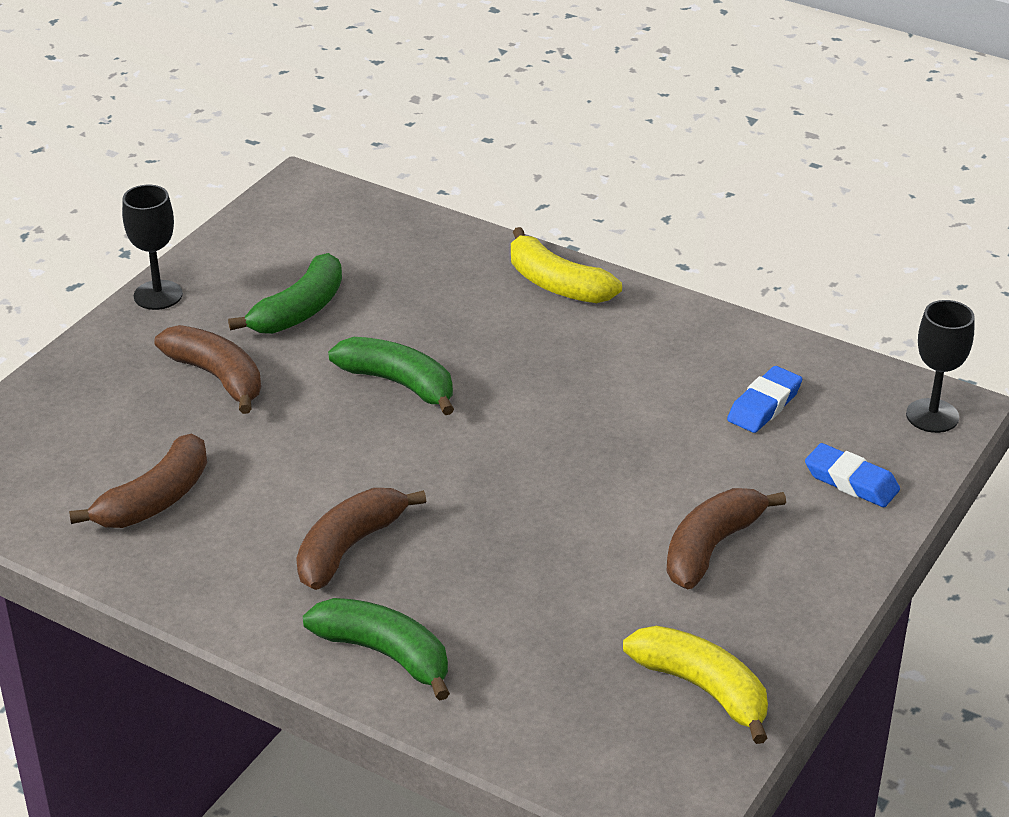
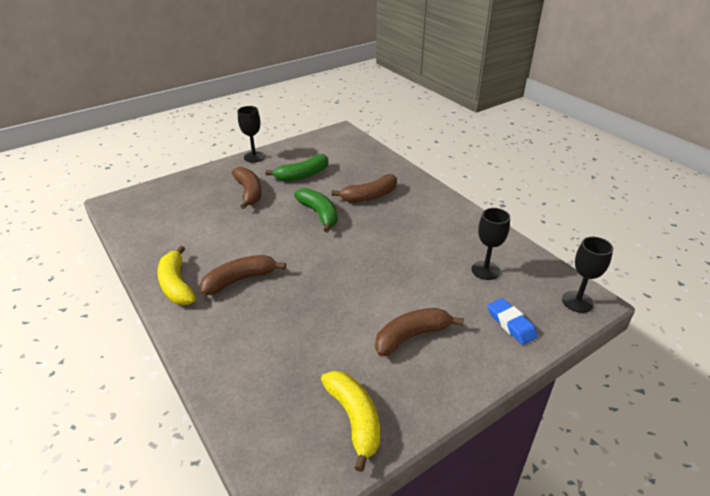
camera: 25 degrees right, 0 degrees up
brown banana [69,433,207,528] -> brown banana moved to [331,174,397,203]
green banana [303,598,450,701] -> none
yellow banana [511,227,622,303] -> yellow banana moved to [157,245,196,305]
blue eraser [727,366,802,433] -> black goblet [471,208,510,280]

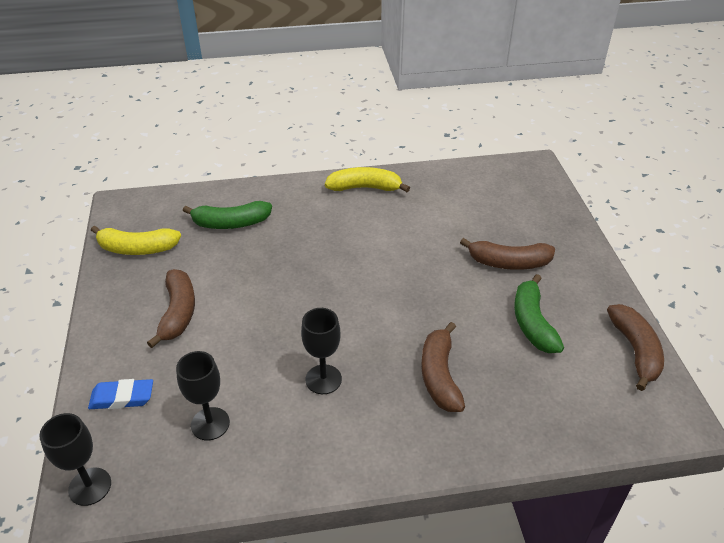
camera: 115 degrees right, 5 degrees up
brown banana [200,255,286,295] -> brown banana moved to [607,304,664,391]
black goblet [238,106,265,162] -> black goblet moved to [301,308,342,394]
green banana [294,188,338,232] -> green banana moved to [183,201,272,229]

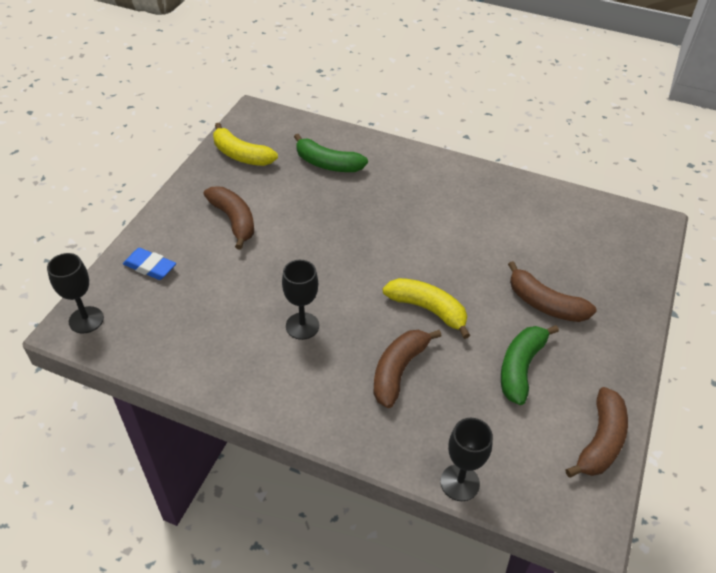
camera: 30 degrees right, 5 degrees up
brown banana [147,269,195,348] -> brown banana turned 60 degrees counterclockwise [203,187,254,250]
black goblet [176,351,230,440] -> black goblet moved to [440,418,493,501]
yellow banana [325,167,410,192] -> yellow banana moved to [383,278,470,339]

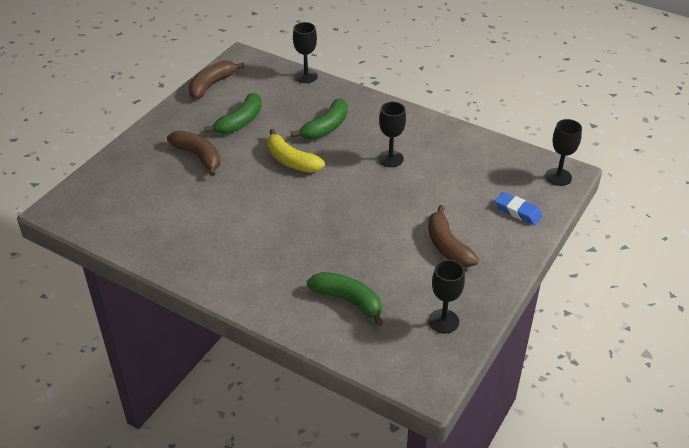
camera: 170 degrees left, 5 degrees down
yellow banana [213,123,278,166] -> black goblet [428,260,465,334]
brown banana [374,330,442,408] -> green banana [291,99,348,139]

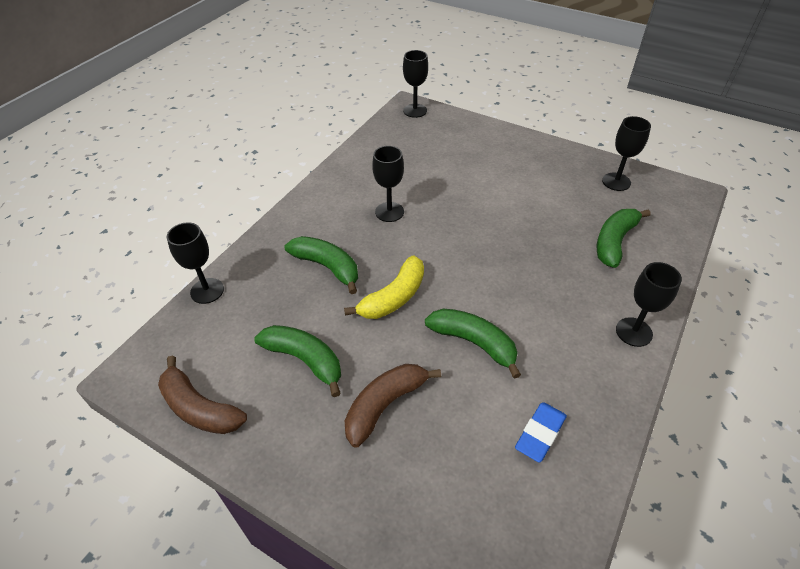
camera: 90 degrees left, 5 degrees up
brown banana [428,205,479,267] -> none
blue eraser [495,192,543,225] -> blue eraser moved to [515,402,567,463]
none -> green banana [425,309,521,379]
none -> black goblet [616,262,682,347]

